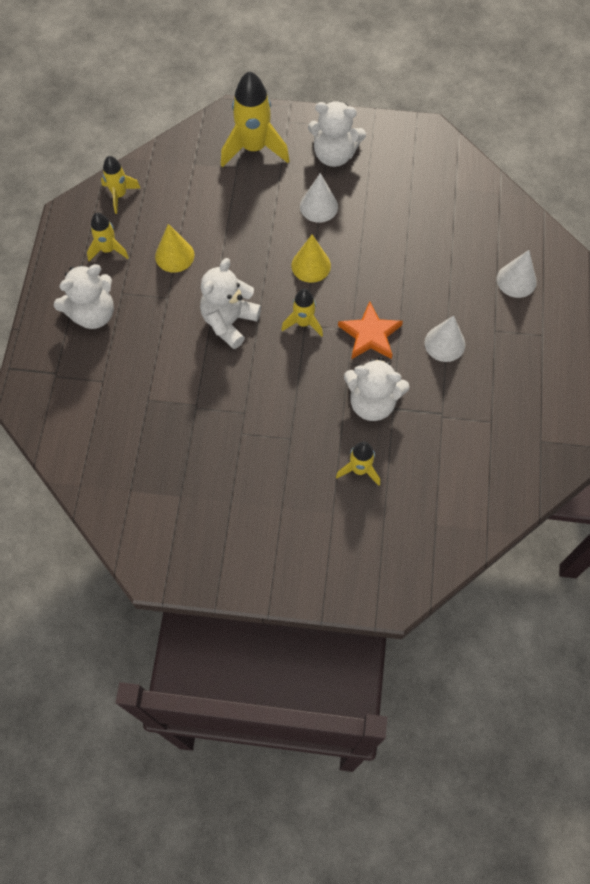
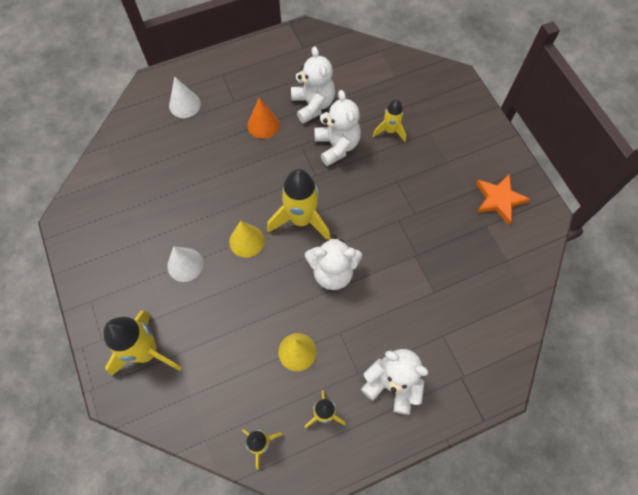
camera: 120 degrees left, 0 degrees up
yellow rocket [281,289,323,337] -> yellow rocket [267,169,331,240], size x1.78
white teddy bear [308,101,366,167] -> white teddy bear moved to [291,46,335,124]
orange star [338,301,403,359] -> orange star moved to [476,174,530,225]
white cone [424,315,465,362] -> orange cone [247,98,280,139]

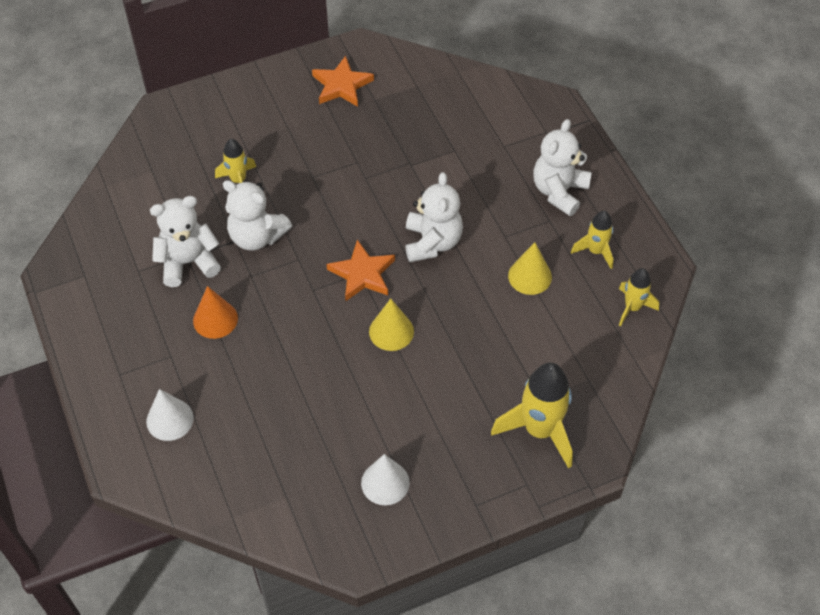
camera: 90 degrees left, 10 degrees down
white cone [167,246,203,282] -> white cone moved to [361,454,410,505]
yellow rocket [267,169,331,240] -> orange star [327,240,395,301]
white teddy bear [314,90,361,166] -> white teddy bear turned 135 degrees counterclockwise [223,180,292,250]

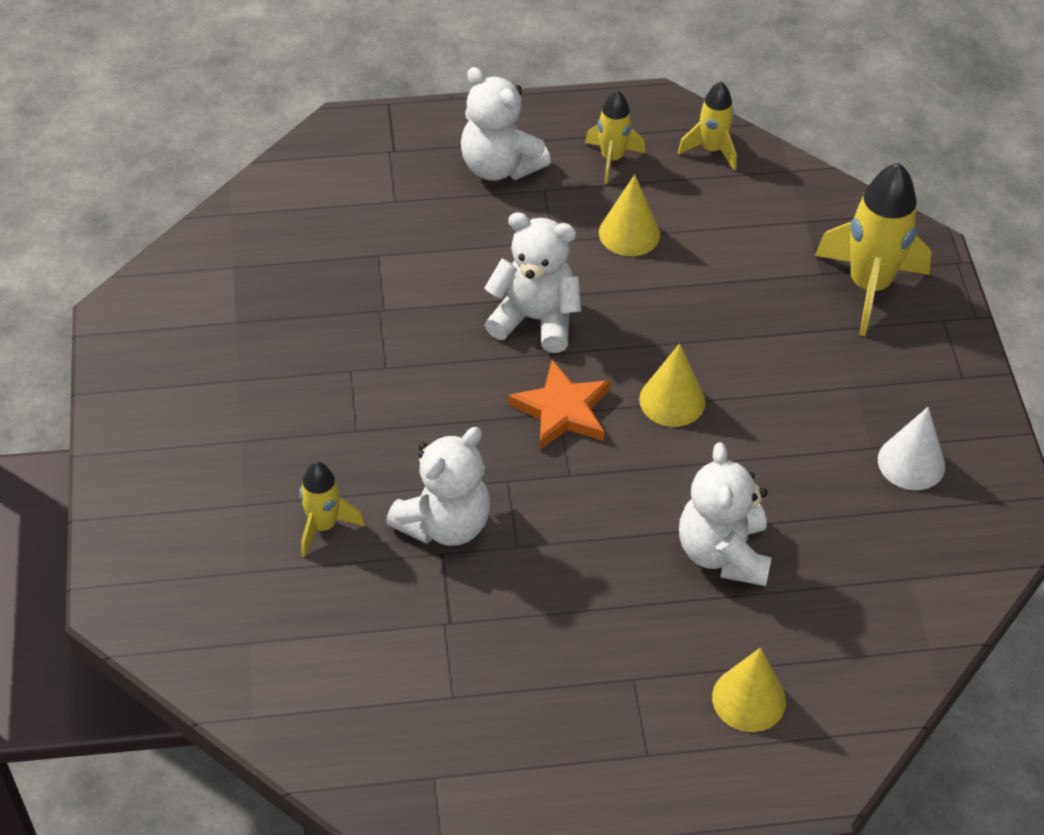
camera: 75 degrees left, 5 degrees down
white cone [146,389,194,441] -> yellow cone [712,648,786,732]
white teddy bear [150,196,221,287] -> white teddy bear moved to [679,442,772,586]
orange cone [193,286,238,339] -> none
orange star [312,56,374,107] -> none

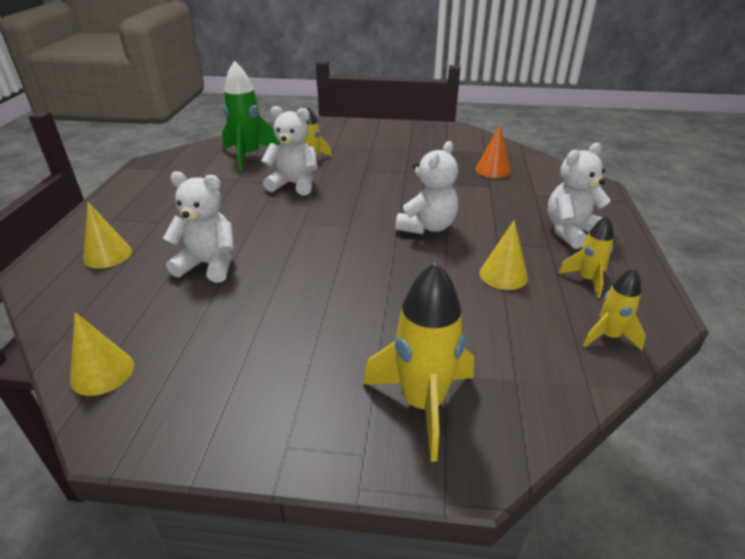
camera: 105 degrees right, 15 degrees down
white teddy bear [386,427,490,546] -> white teddy bear turned 135 degrees clockwise [261,106,318,195]
orange star [508,360,611,450] -> none
yellow cone [639,343,705,427] -> yellow cone moved to [70,312,134,396]
white cone [878,407,945,490] -> none
none -> green rocket [222,60,280,172]
none -> orange cone [476,125,511,178]

